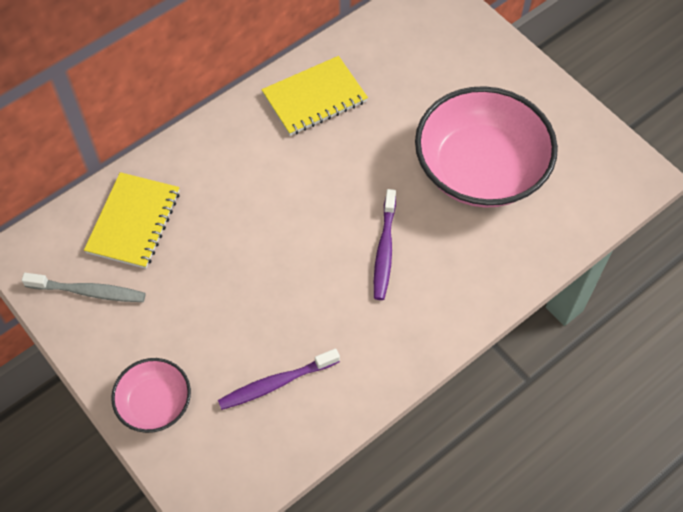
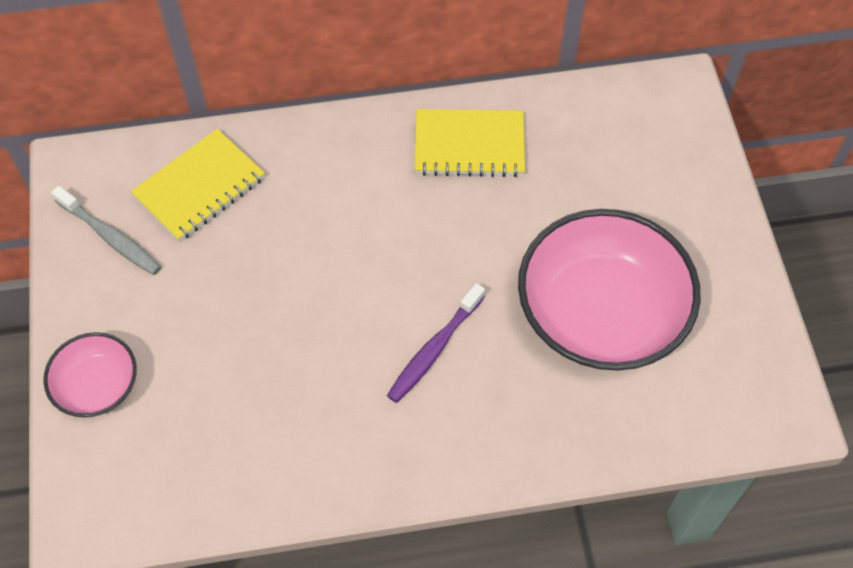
camera: 30 degrees right, 0 degrees up
purple toothbrush [218,349,340,410] -> none

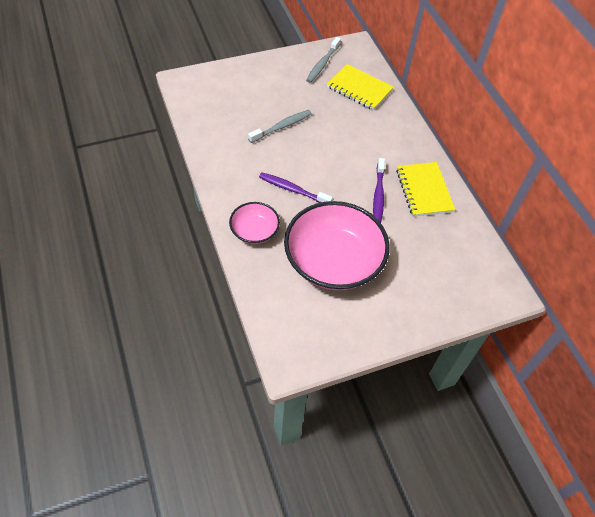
camera: 75 degrees right, 5 degrees down
pink bowl [43,332,137,417] -> pink bowl moved to [229,202,280,244]
none -> grey toothbrush [248,110,312,143]
none -> purple toothbrush [373,158,385,223]

